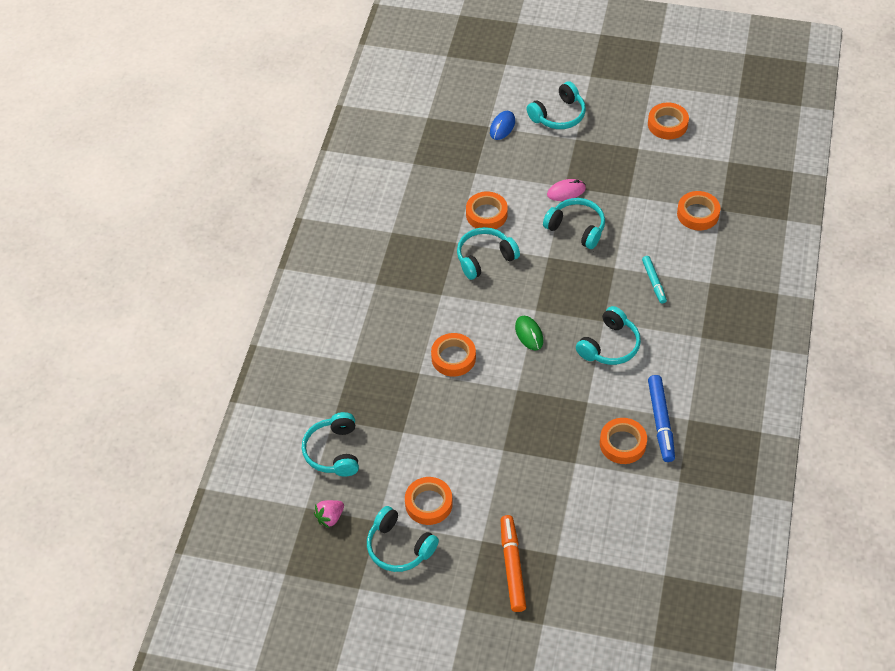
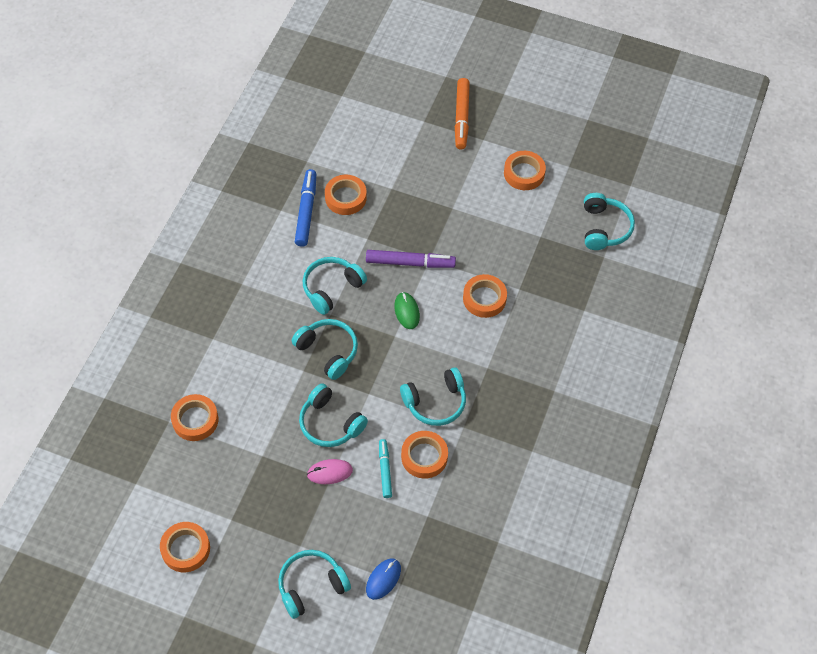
camera: 175 degrees left, 5 degrees up
pink strawberry [314,500,344,528] -> none
turquoise headphones [367,506,439,572] -> turquoise headphones moved to [292,319,358,380]
turquoise marker [642,256,667,304] -> turquoise marker moved to [379,439,392,498]
none -> purple marker [366,250,456,268]

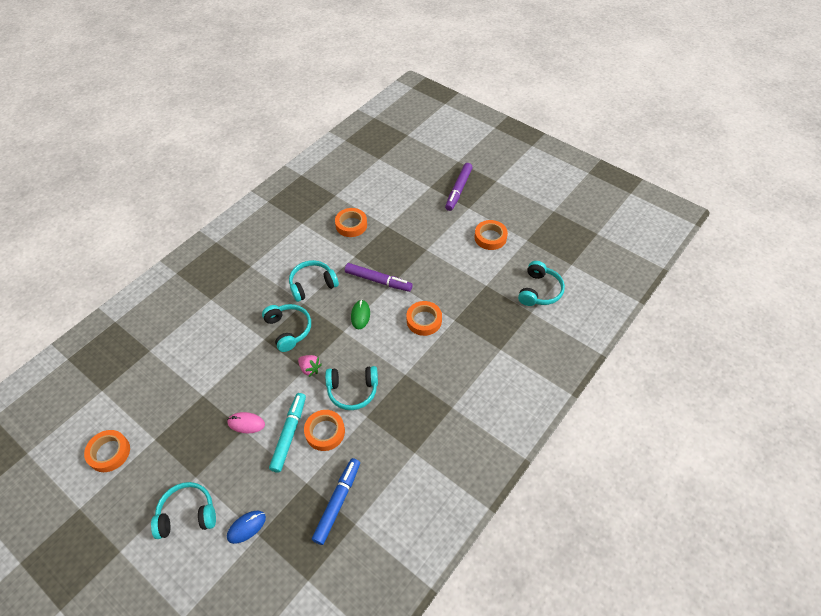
camera: 20 degrees right, 5 degrees down
orange tape [171,394,218,441] -> none
blue marker [295,169,316,247] -> blue marker moved to [312,458,360,545]
turquoise headphones [299,383,368,447] -> none
turquoise marker [379,439,392,498] -> turquoise marker [269,393,306,473], size x1.59
orange marker [455,78,470,149] -> purple marker [445,163,473,211]
none -> pink strawberry [298,355,322,377]

